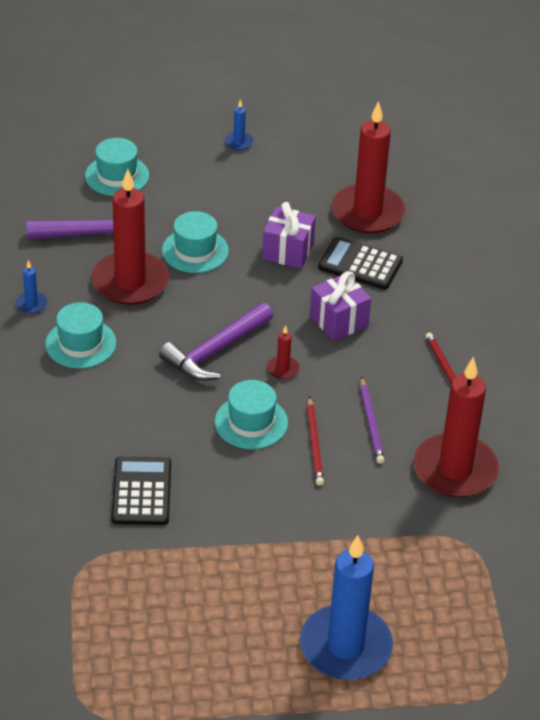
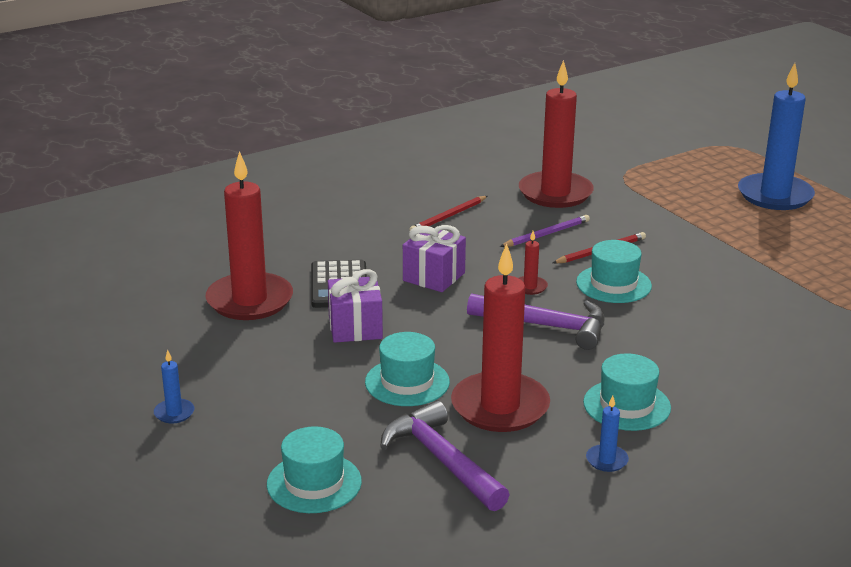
camera: 115 degrees left, 15 degrees down
black calculator [111,457,171,525] -> none

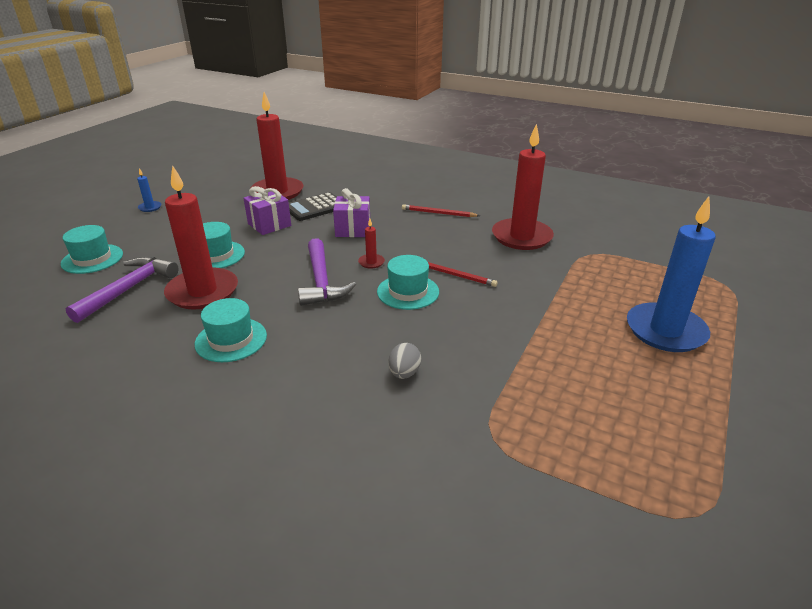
camera: 60 degrees right, 5 degrees up
purple pencil [500,215,590,247] -> none
blue candle [586,395,629,472] -> none
none -> grey egg [388,343,421,379]

